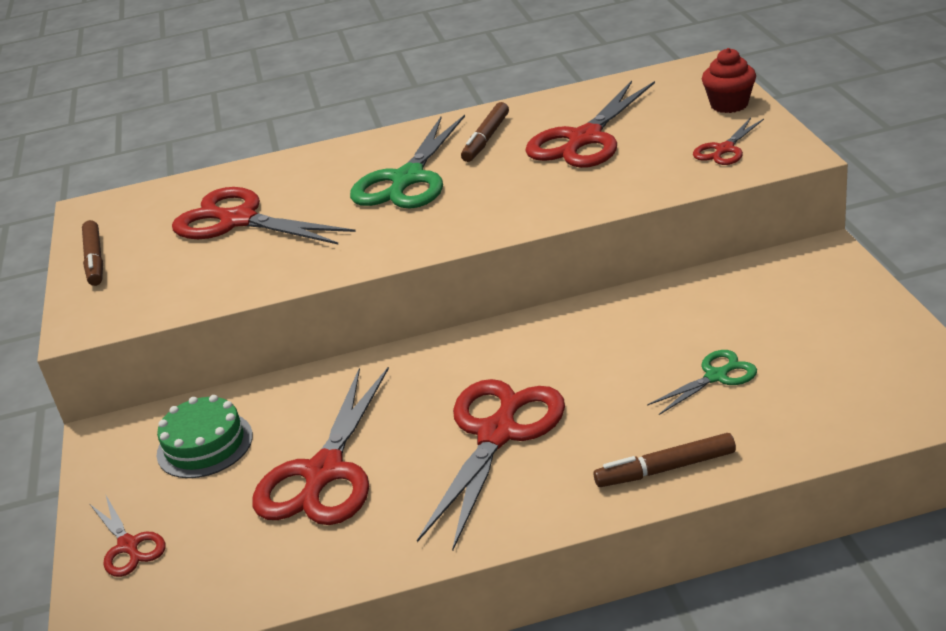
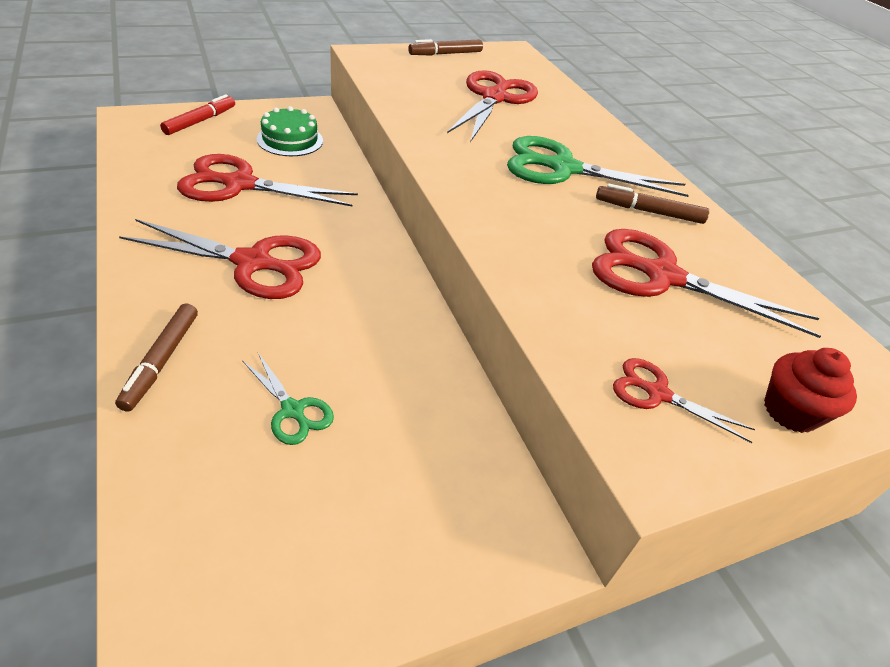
camera: 70 degrees right, 10 degrees up
red scissors [90,496,165,577] -> red marker [160,94,235,135]
brown marker [594,433,736,487] -> brown marker turned 150 degrees counterclockwise [115,303,198,412]

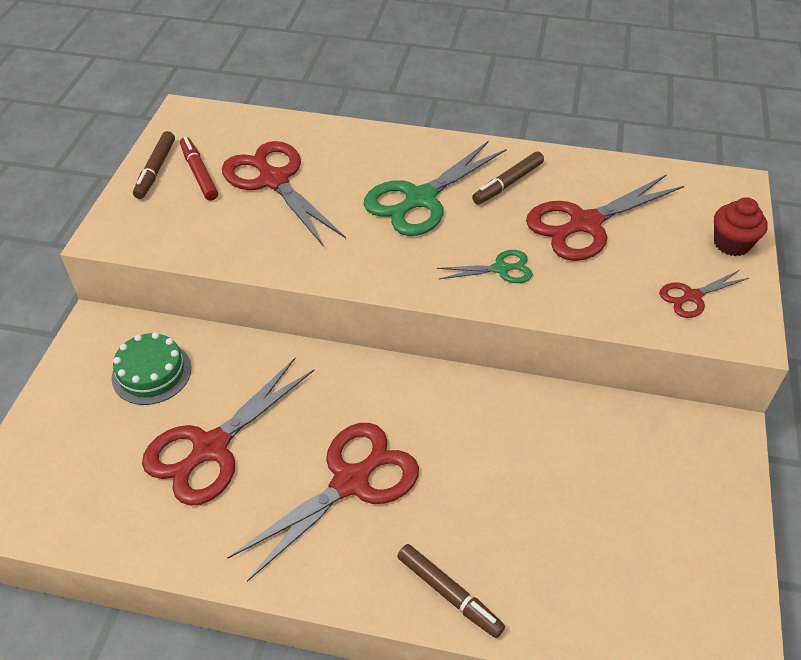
camera: 50 degrees left, 5 degrees up
red marker [160,94,235,135] -> red marker moved to [180,137,218,201]
green scissors [242,353,334,445] -> green scissors moved to [436,250,533,283]

